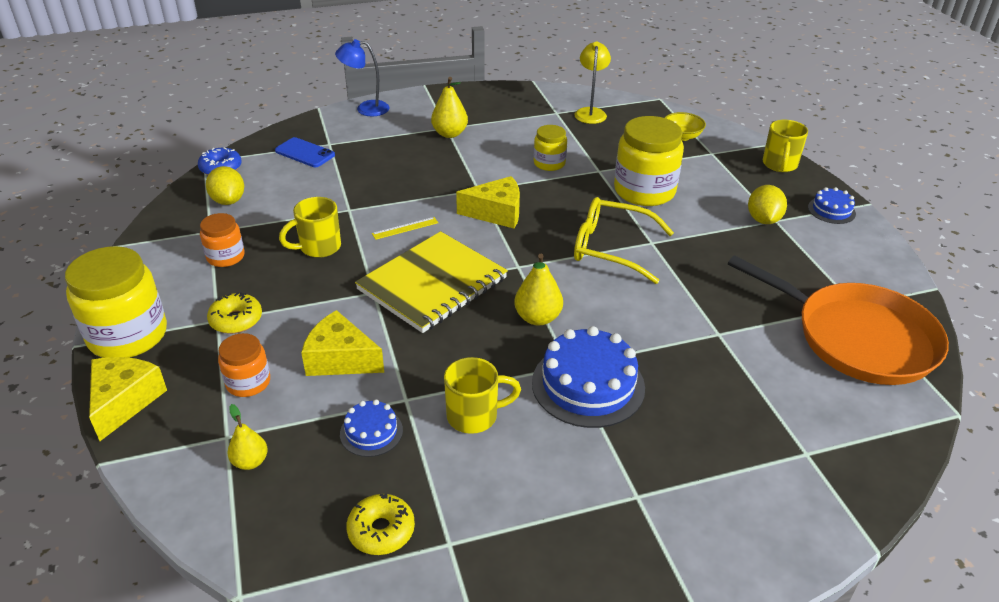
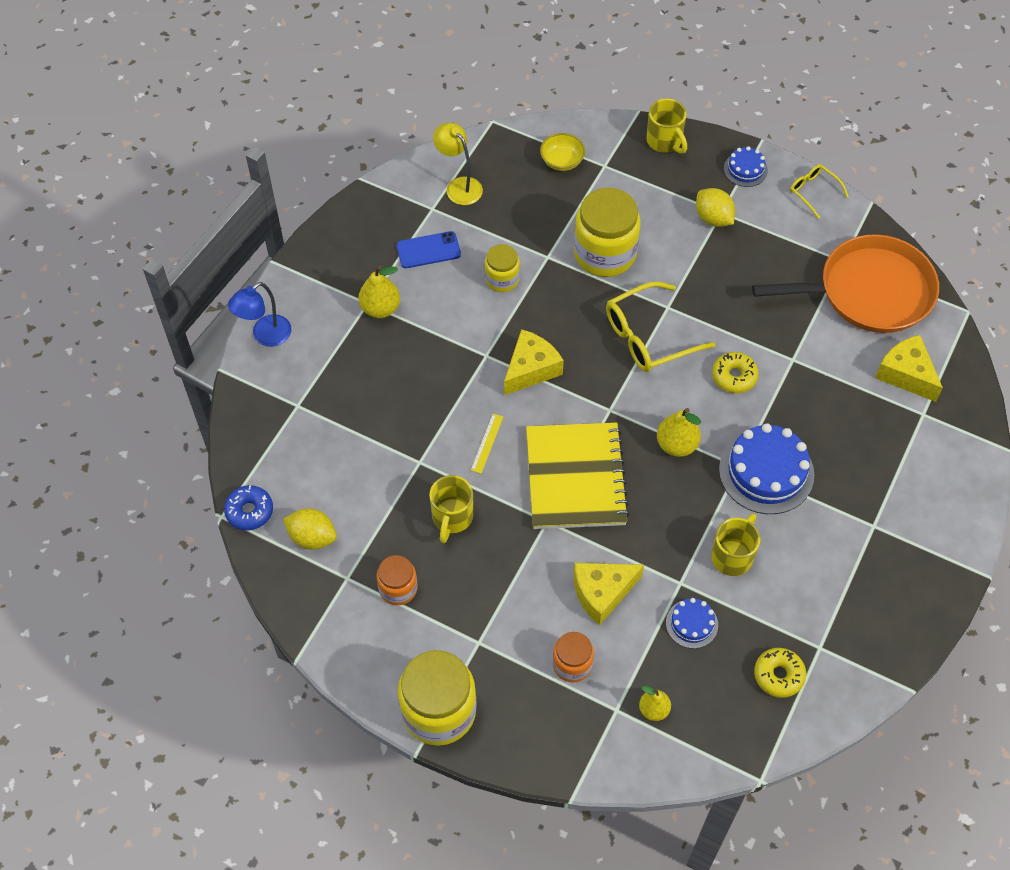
camera: 45 degrees left, 20 degrees up
yellow cheese [89,357,167,441] -> yellow cheese moved to [875,335,943,402]
yellow donut [207,292,262,334] -> yellow donut moved to [712,352,759,393]
blue phone [275,137,335,167] -> blue phone moved to [396,231,461,268]
none -> yellow glasses [790,164,849,219]

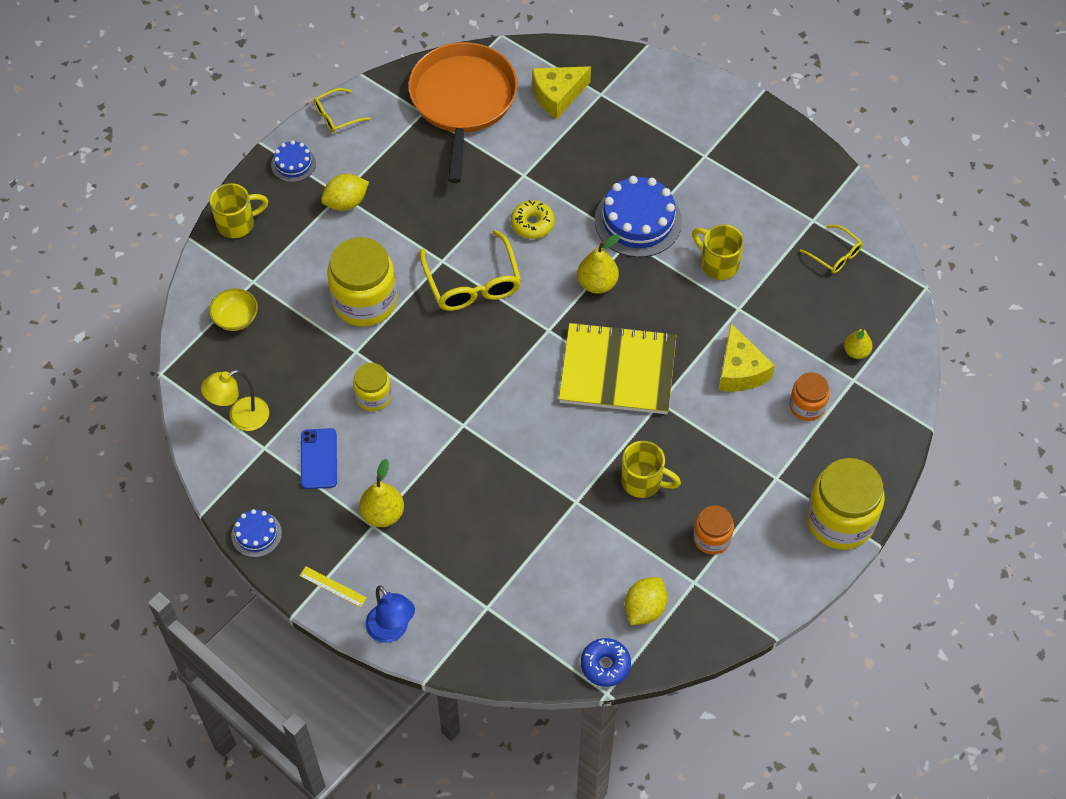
camera: 80 degrees left, 0 degrees up
yellow ruler [471,414,503,474] -> yellow ruler moved to [300,566,367,607]
yellow cheese [504,329,564,395] -> none
blue cake [666,598,718,649] -> blue cake moved to [231,509,282,557]
yellow donut [754,648,806,698] -> yellow glasses [800,225,863,274]

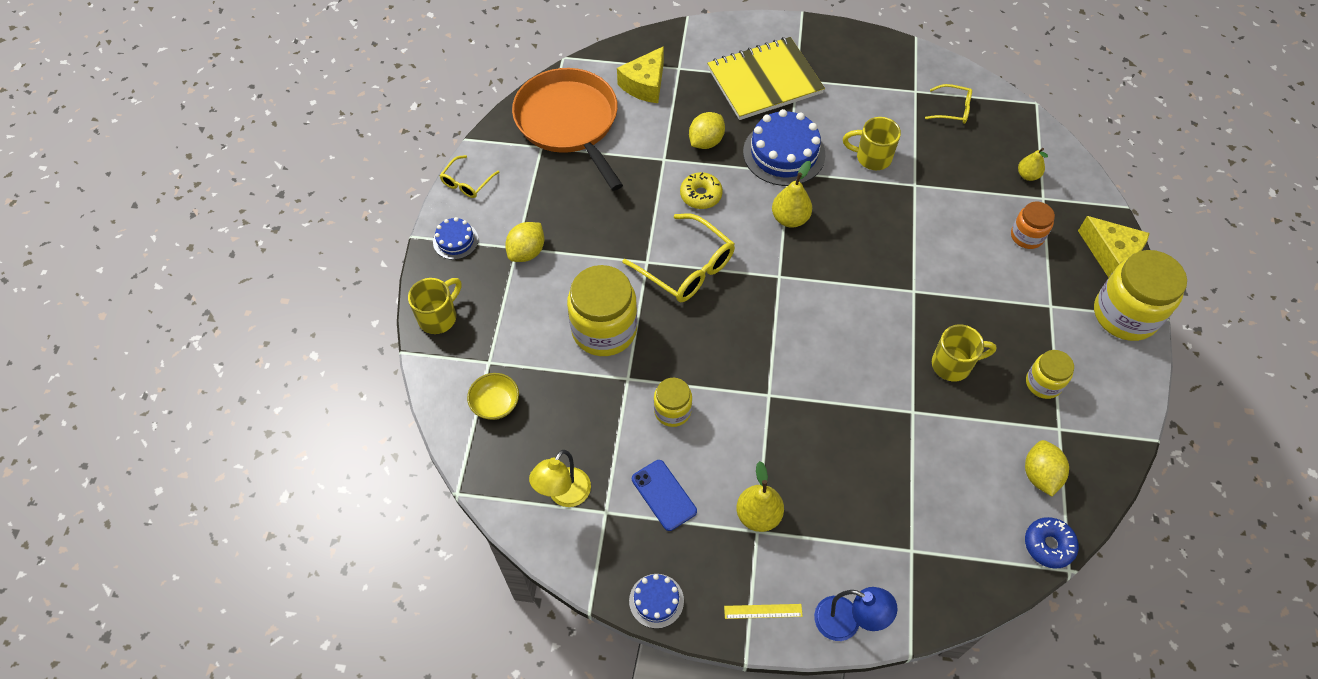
camera: 30 degrees left, 0 degrees up
yellow notebook [559,322,676,414] -> yellow notebook moved to [707,37,825,120]
orange jar [693,505,734,555] -> yellow jar [1026,350,1074,399]
yellow cheese [718,324,775,392] -> yellow cheese moved to [1078,216,1149,278]
none -> yellow lemon [689,112,725,149]

